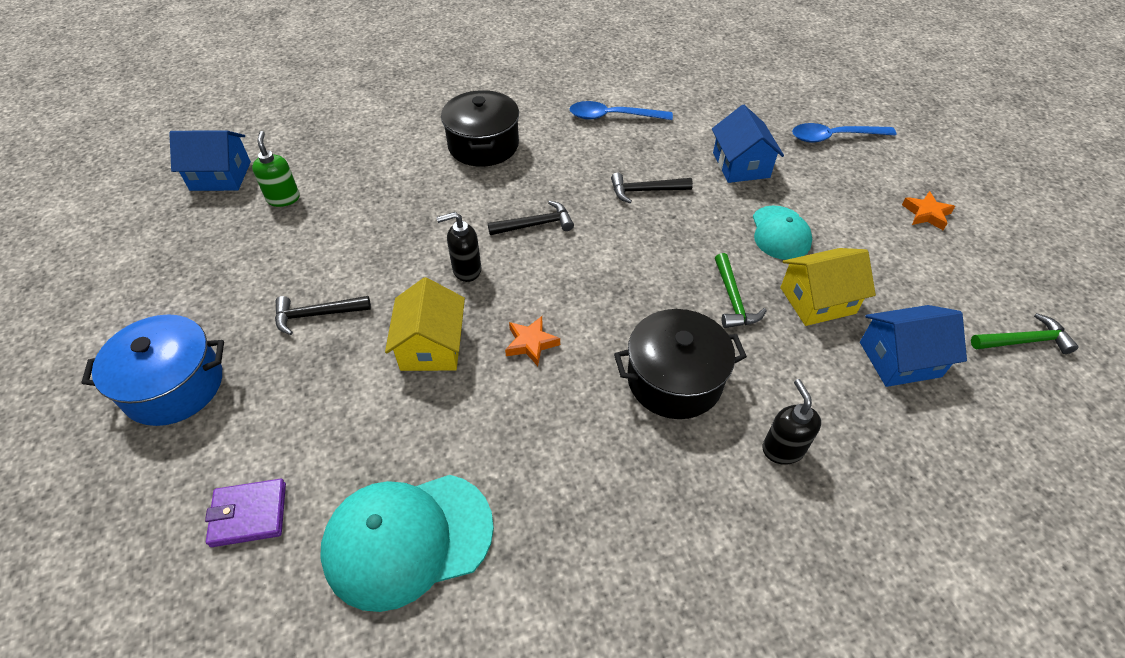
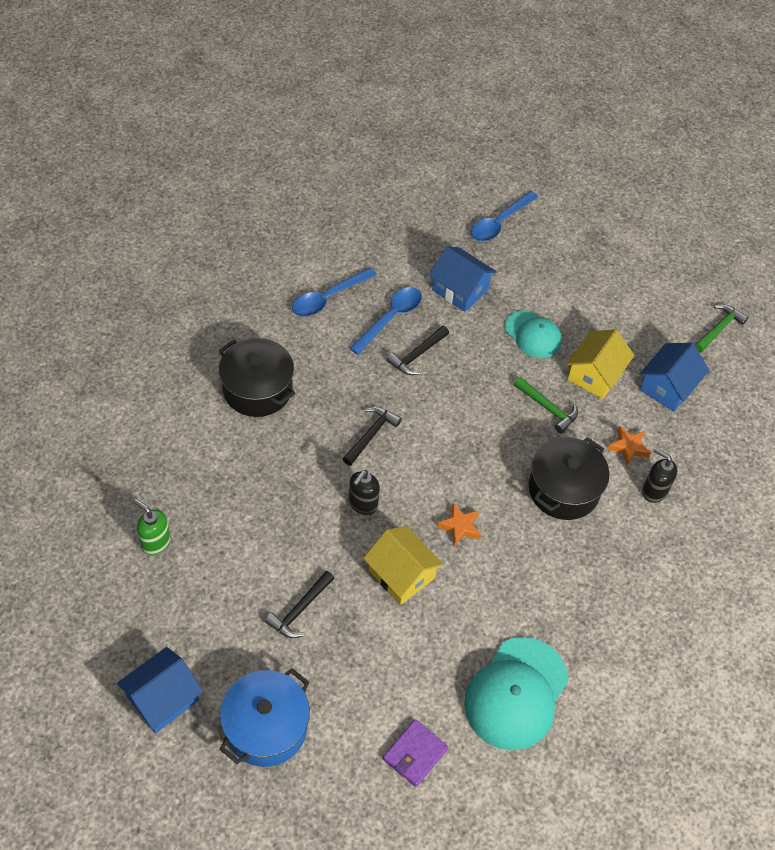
camera: 45 degrees left, 5 degrees up
blue house [169,130,251,191] -> blue house moved to [117,647,203,733]
orange star [902,191,955,230] -> orange star moved to [607,426,651,466]
none -> blue spoon [350,287,422,355]

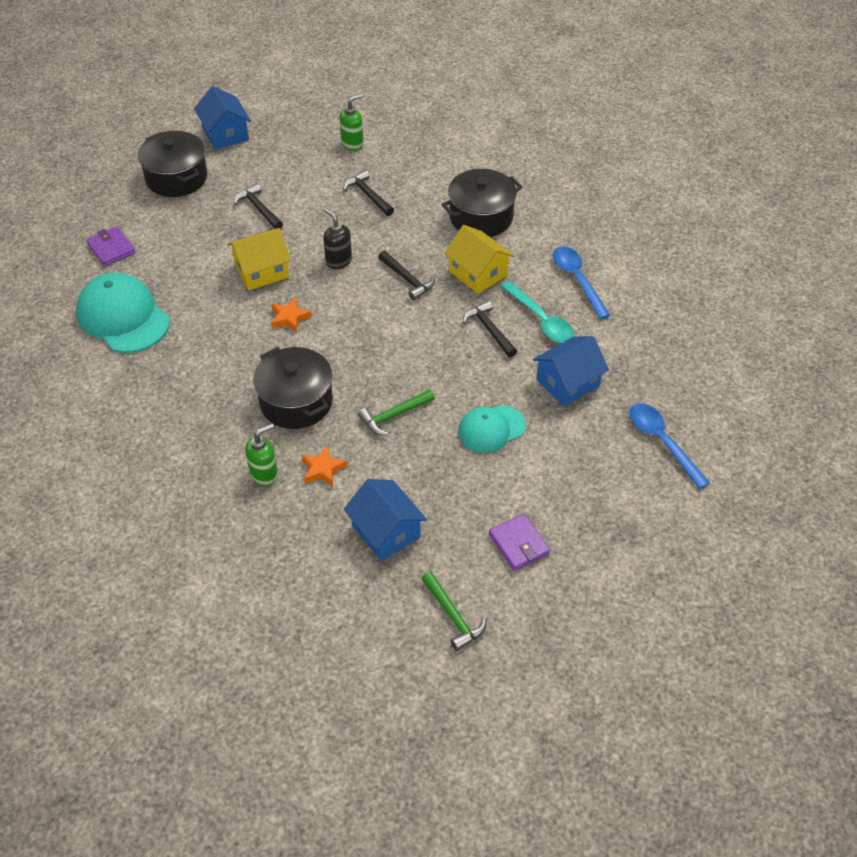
camera: 110 degrees right, 5 degrees down
blue pot [219,668,310,767] -> black pot [138,131,207,197]
blue spoon [350,287,422,355] -> turquoise spoon [501,281,574,343]
yellow house [566,329,635,399] -> yellow house moved to [444,225,514,294]
black soap dispenser [642,448,677,503] -> green soap dispenser [245,423,278,486]
none -> black hammer [344,170,394,216]
none -> purple wallet [489,514,550,571]

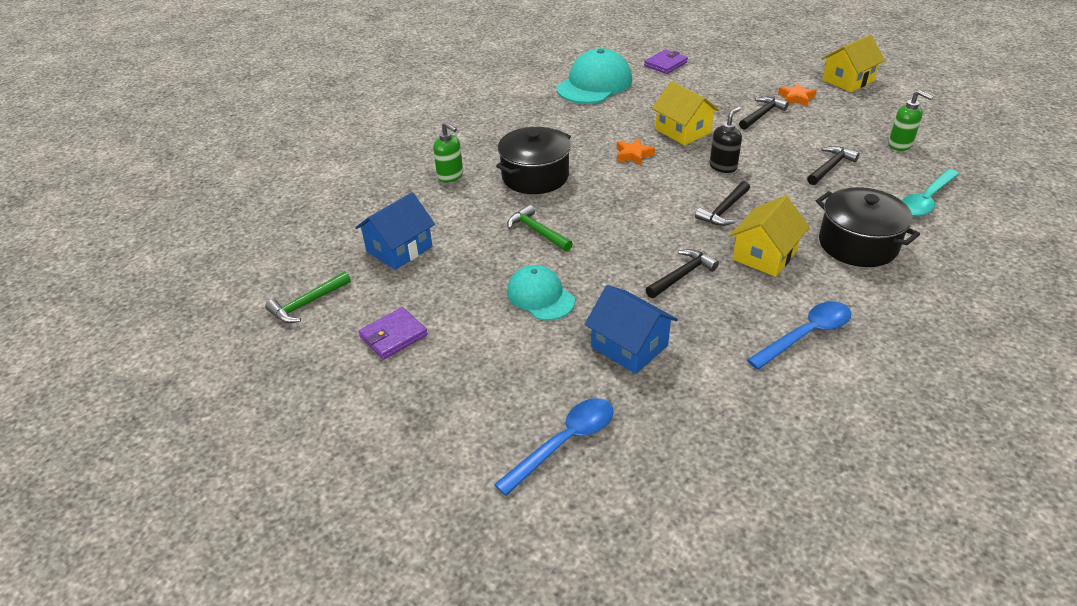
camera: 80 degrees right, 10 degrees down
black pot [138,131,207,197] -> none
blue house [194,86,251,150] -> yellow house [822,35,885,92]
orange star [301,445,347,487] -> orange star moved to [778,83,817,107]
turquoise spoon [501,281,574,343] -> turquoise spoon moved to [902,169,959,217]

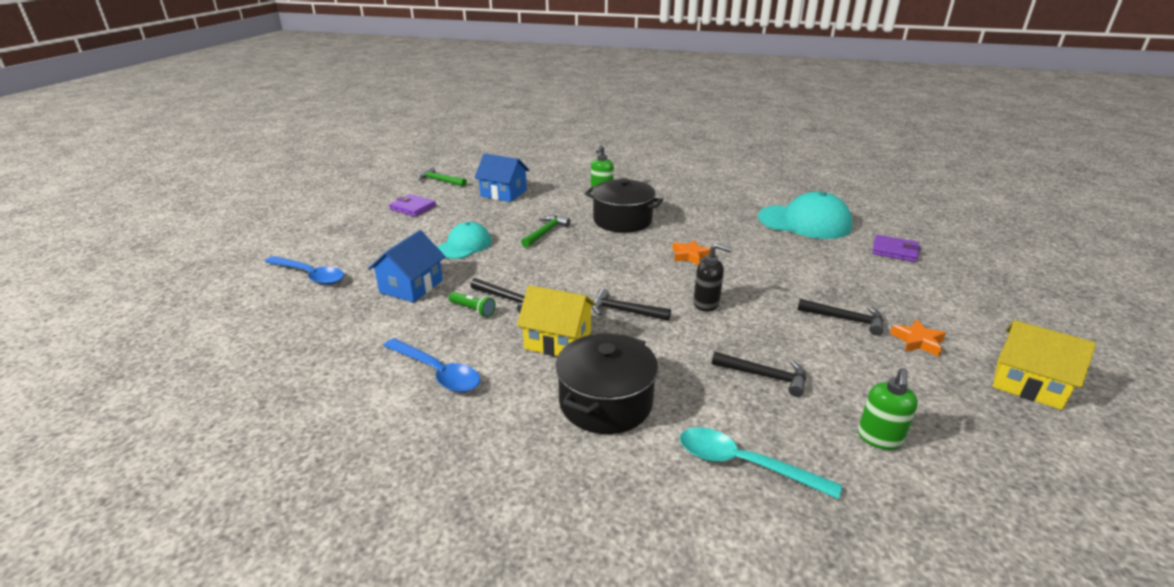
camera: 70 degrees right, 10 degrees down
yellow house [652,81,719,145] -> none
none -> green flashlight [449,292,495,317]

